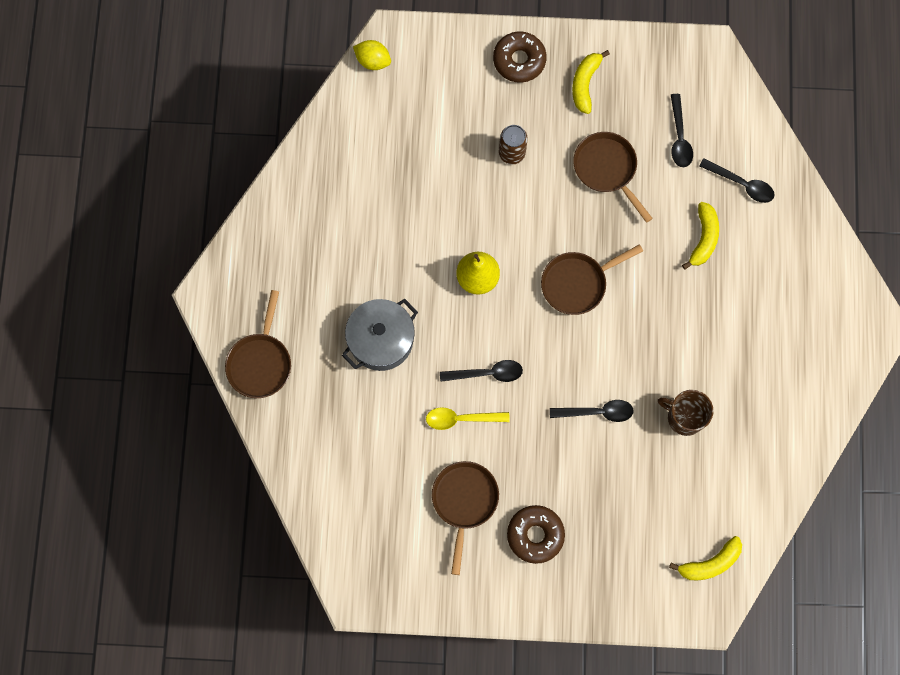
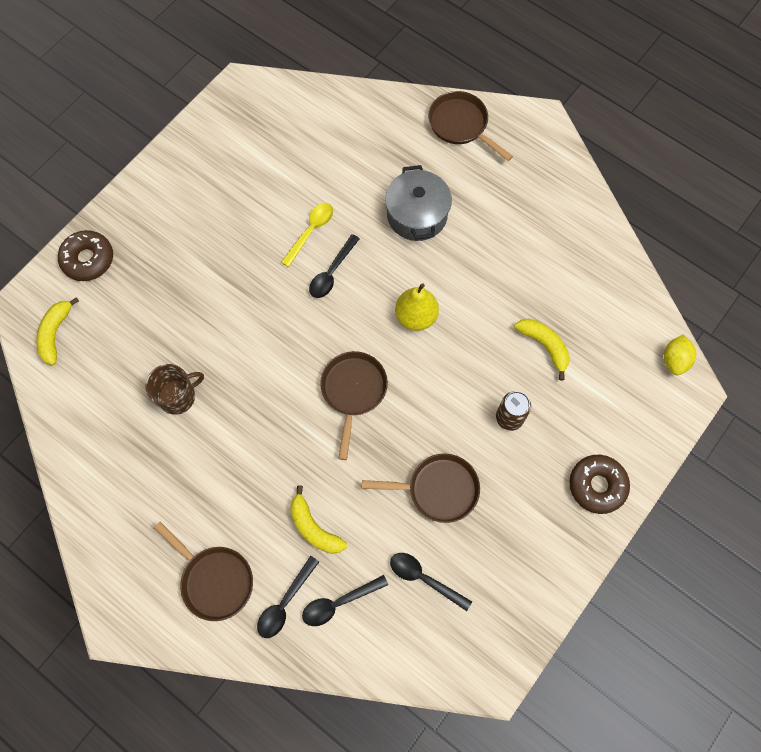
camera: 125 degrees right, 5 degrees down
yellow lemon [353,40,391,70] -> yellow lemon turned 45 degrees counterclockwise [664,335,696,375]
brown pan [432,461,499,575] -> brown pan moved to [154,522,253,621]
brown donut [507,505,565,564] -> brown donut moved to [58,230,113,281]
black spoon [550,400,634,422] -> black spoon moved to [257,556,319,638]
yellow banana [572,50,610,114] -> yellow banana moved to [514,319,570,381]

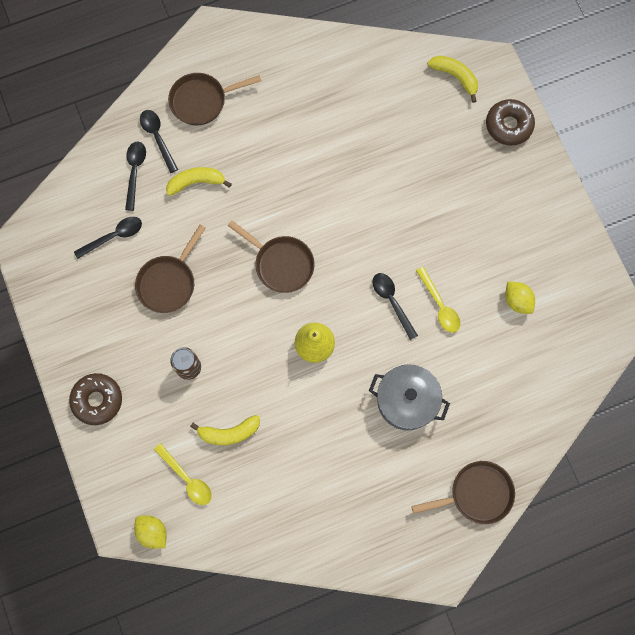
camera: 120 degrees right, 5 degrees up
brown mug [145,364,204,415] -> none
none -> yellow spoon [154,443,212,505]
none -> yellow lemon [505,281,535,314]

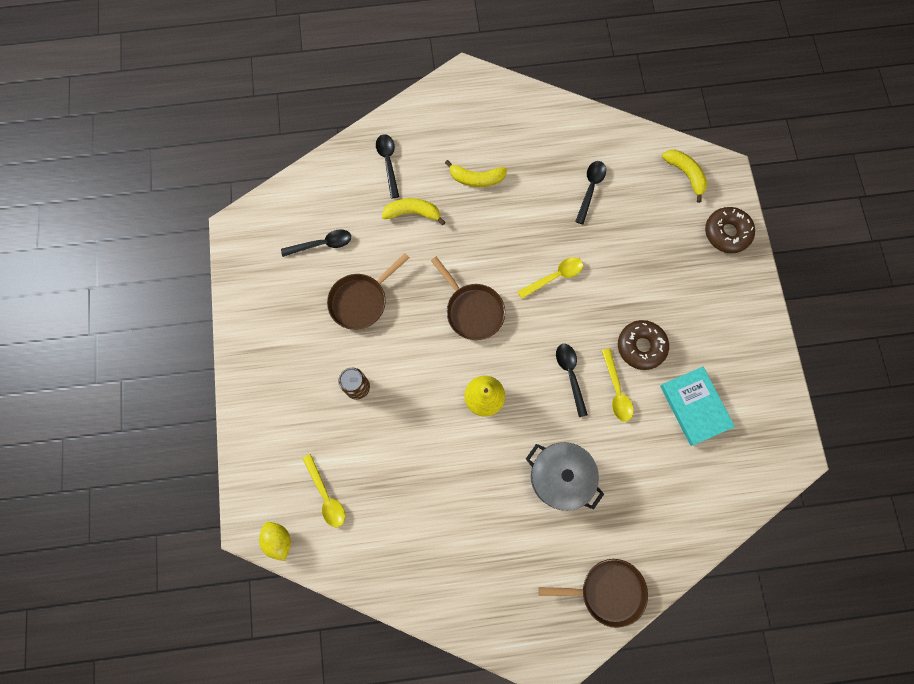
camera: 15 degrees right, 0 degrees up
brown donut [69,373,122,425] -> brown donut moved to [618,320,669,370]
black spoon [125,142,146,211] -> black spoon moved to [575,161,606,224]
brown pan [168,73,261,125] -> none
yellow banana [190,415,260,445] -> yellow banana moved to [445,160,507,187]
yellow lemon [505,281,535,314] -> turquoise book [660,367,735,446]
none -> yellow spoon [517,257,583,299]

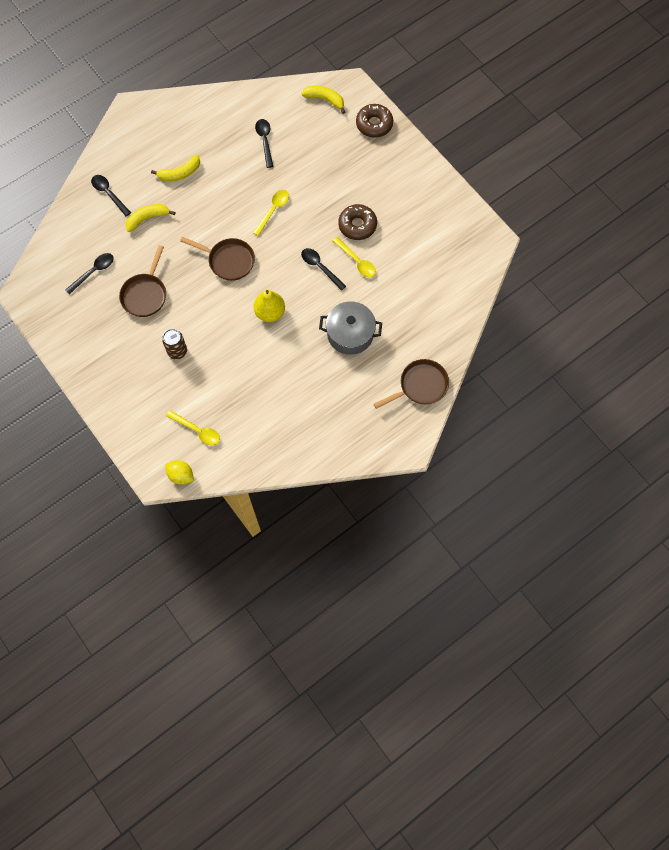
camera: 30 degrees left, 5 degrees down
turquoise book [660,367,735,446] -> none

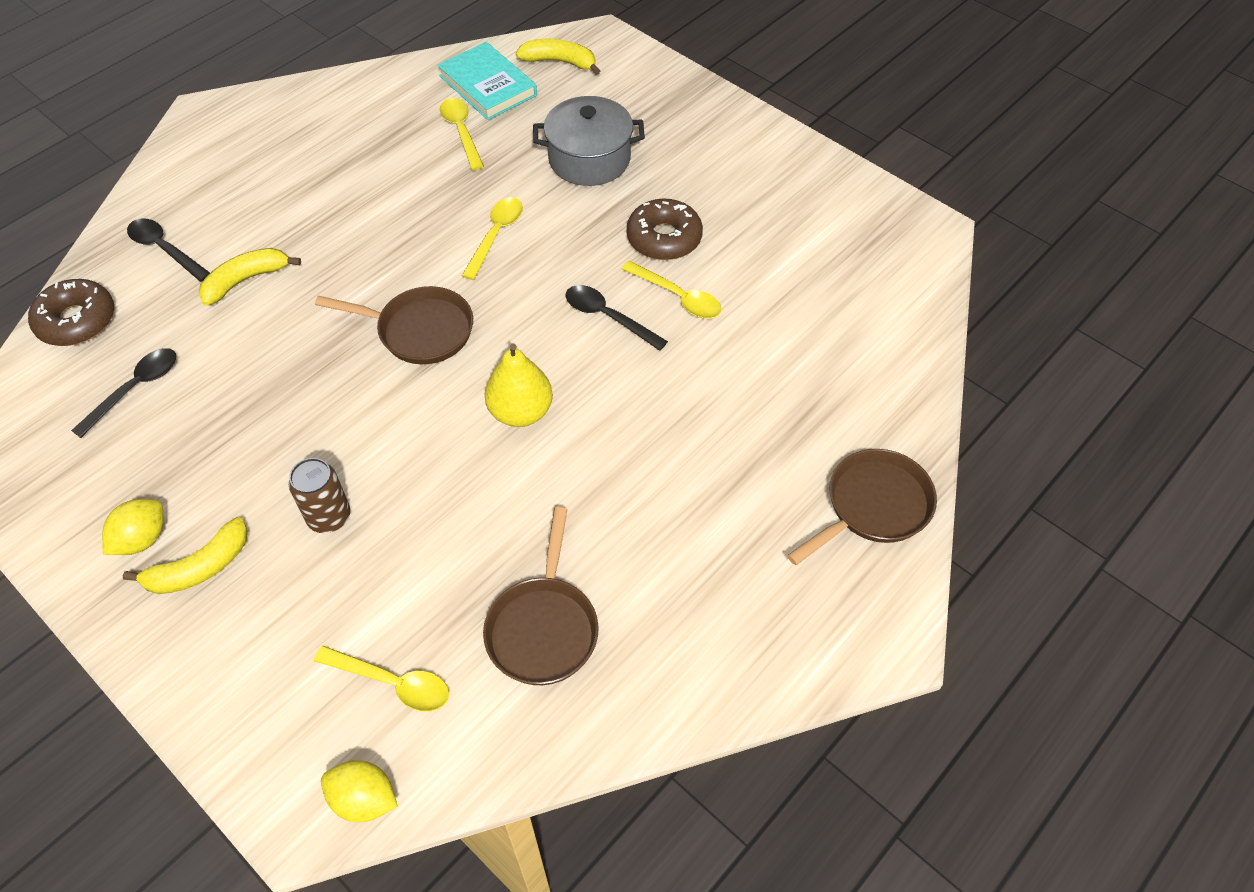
camera: 10 degrees left, 15 degrees down
brown pan [119,245,166,317] -> brown pan moved to [483,507,599,685]
yellow banana [151,155,200,182] -> yellow banana moved to [122,517,248,594]
black spoon [255,119,273,168] -> yellow spoon [440,98,484,170]
grey pot [319,302,382,355] -> grey pot moved to [533,96,645,186]
brown donut [356,104,393,138] -> brown donut moved to [28,279,114,346]
none -> yellow lemon [102,499,163,555]
none -> turquoise book [437,42,537,120]

